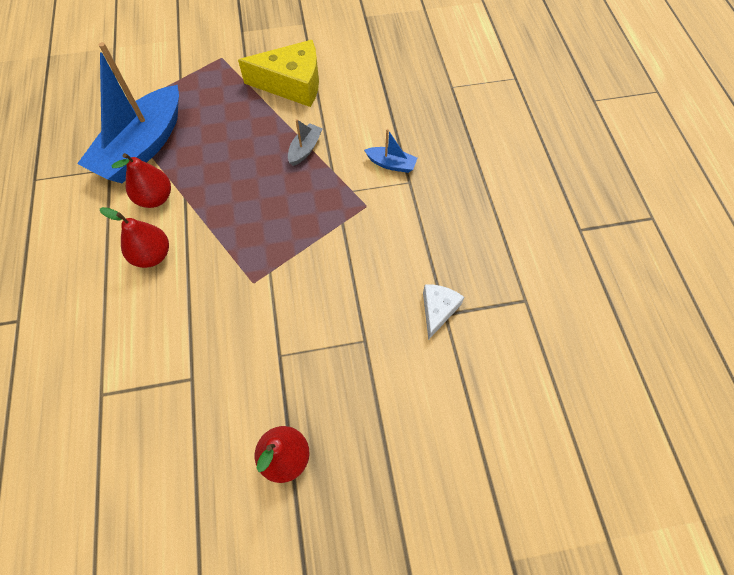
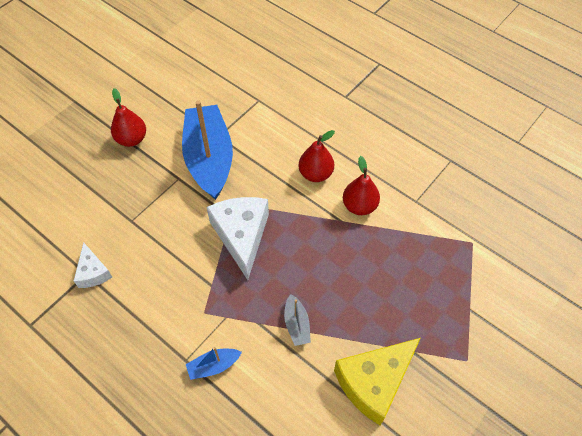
camera: 140 degrees right, 5 degrees down
blue boat [77,42,179,183] -> blue boat moved to [182,100,233,200]
none -> white cheese [206,197,269,280]

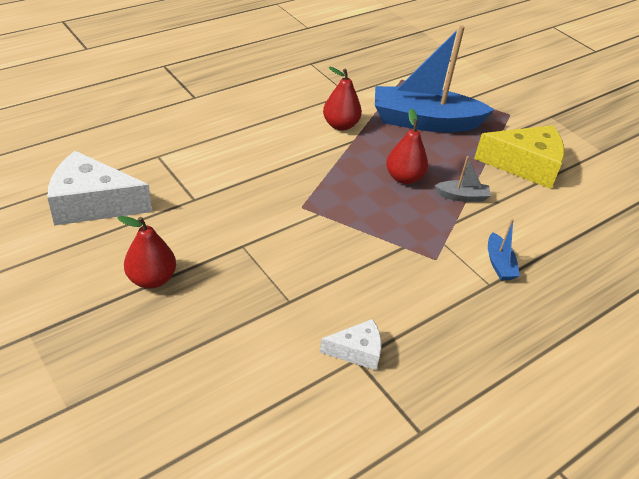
camera: 80 degrees left, 15 degrees down
blue boat [182,100,233,200] -> blue boat moved to [375,25,495,132]
white cheese [206,197,269,280] -> white cheese moved to [47,151,152,226]
red pear [299,130,335,182] -> red pear moved to [386,108,428,184]
yellow cheese [334,338,421,426] -> yellow cheese turned 60 degrees counterclockwise [474,125,565,189]

